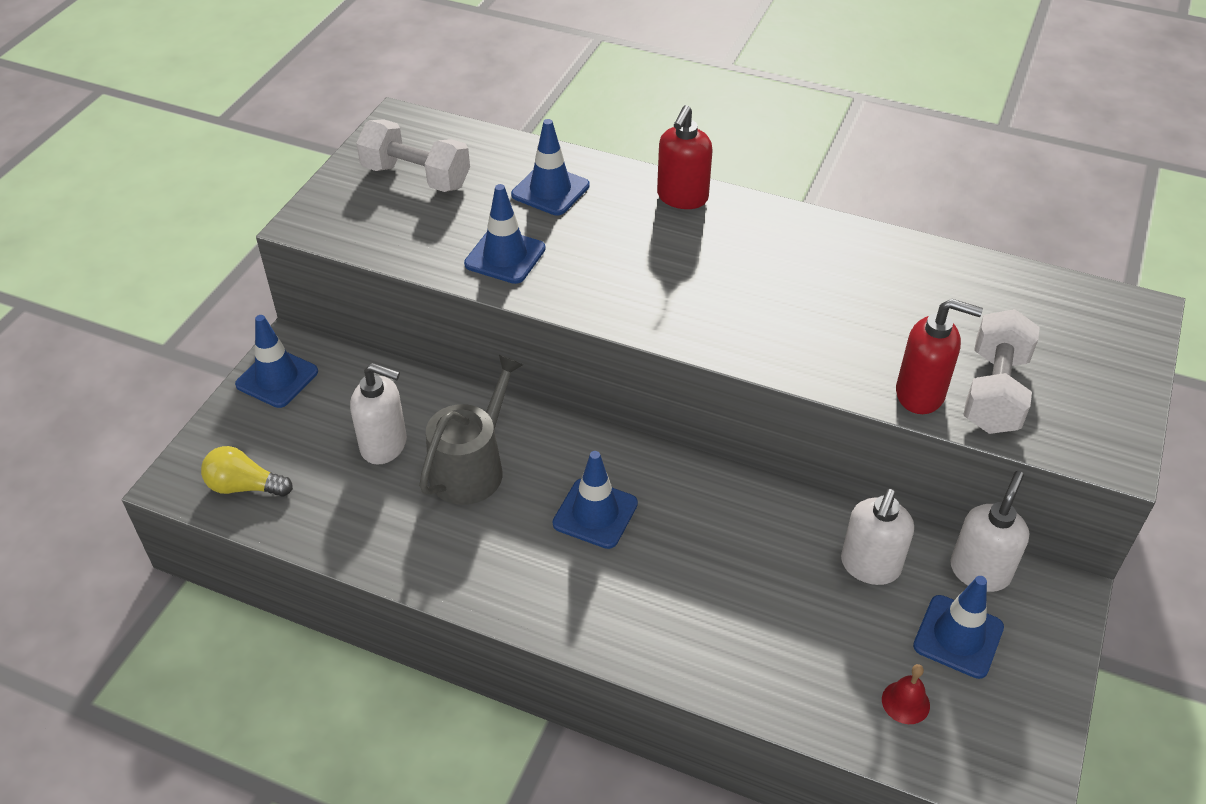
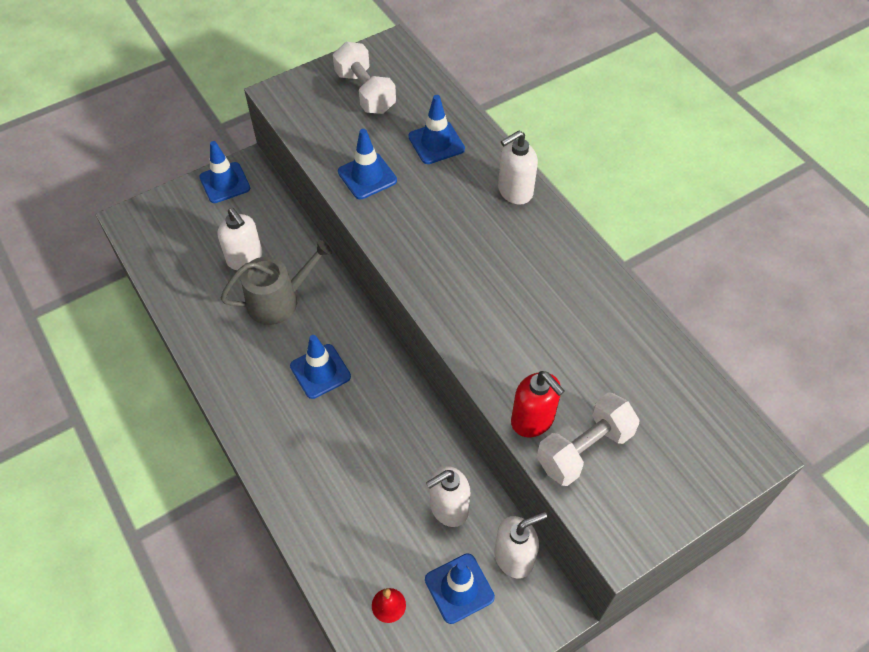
camera: 35 degrees right, 10 degrees up
yellow light bulb [201,446,293,497] -> none
red soap dispenser [657,105,713,209] -> white soap dispenser [498,130,538,205]

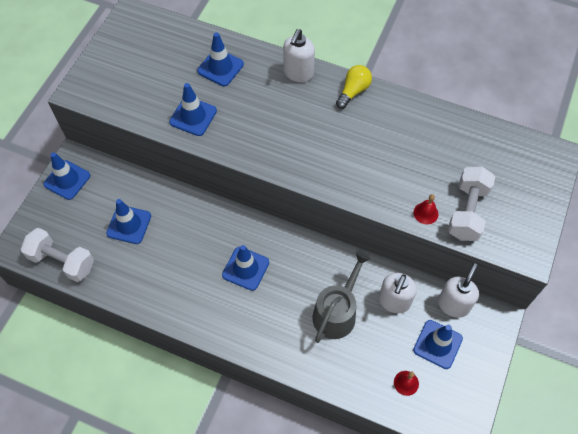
camera: 35 degrees left, 5 degrees up
white soap dispenser [217,208,262,270] -> blue traffic cone [106,199,151,244]
grey watering can [221,240,332,325] -> grey watering can moved to [312,252,370,343]
white dumbbell [333,42,396,114] -> white dumbbell moved to [21,228,94,282]
red soap dispenser [511,371,565,437] -> red bell [414,194,438,224]
none -> yellow light bulb [336,65,372,109]

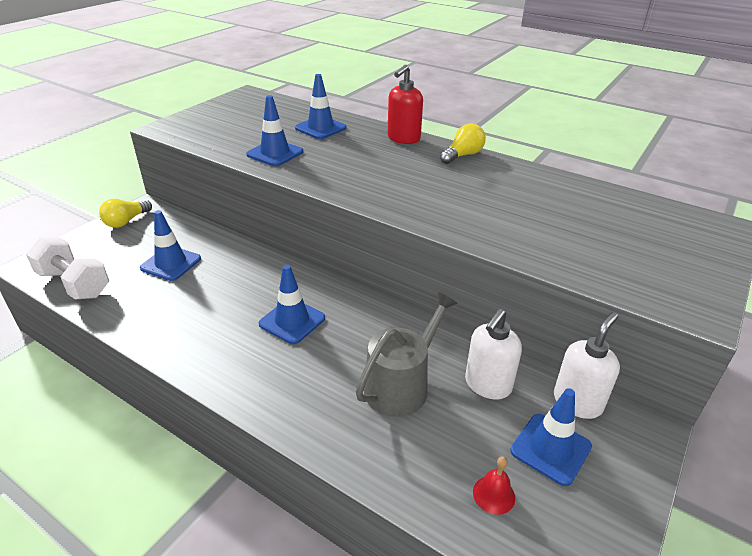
camera: 10 degrees right, 25 degrees down
blue traffic cone [43,152,90,200] -> yellow light bulb [99,199,152,228]
white soap dispenser [283,29,315,82] -> red soap dispenser [387,65,423,144]
red bell [414,194,438,224] -> none
white dumbbell [448,166,495,241] -> none

